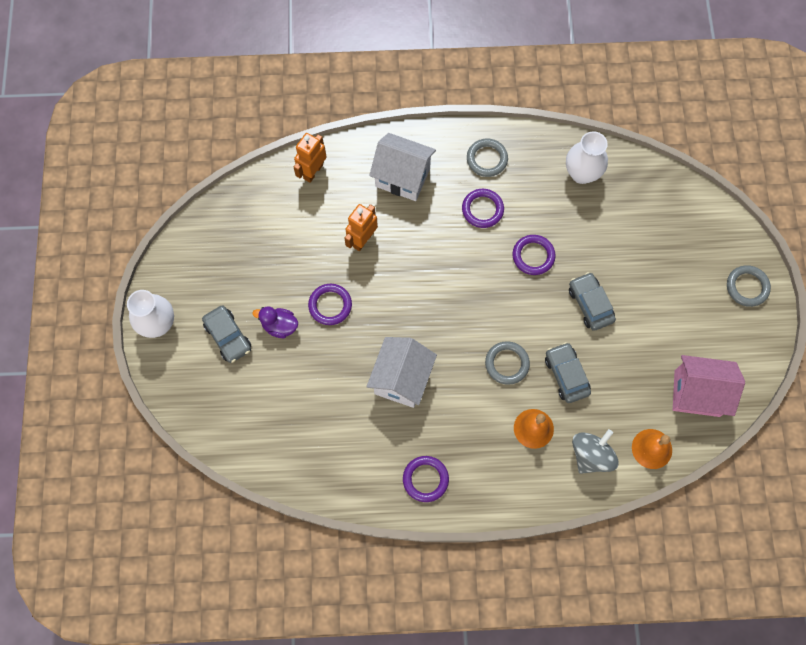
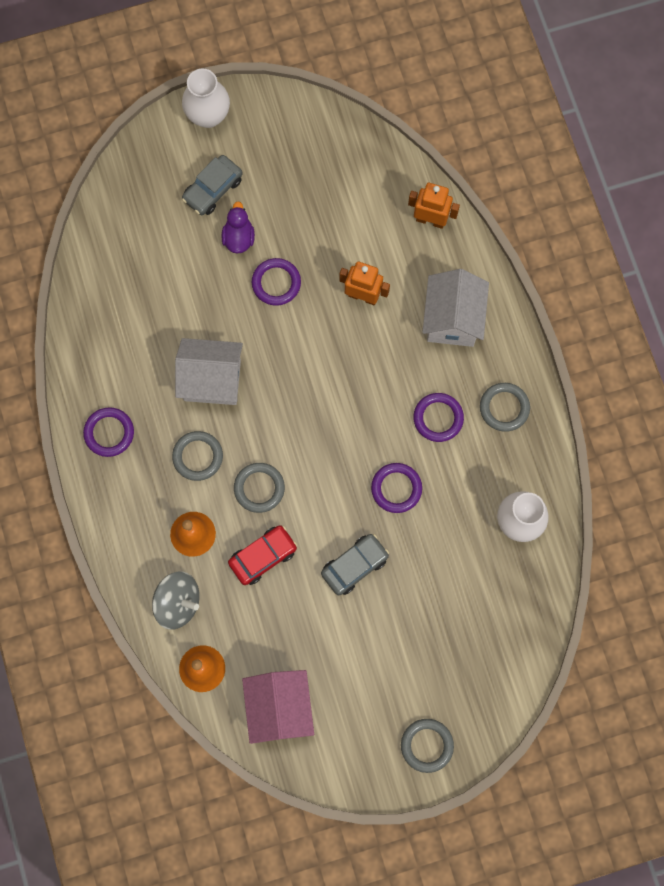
camera: 75 degrees right, 5 degrees up
grey car [545,342,591,403] -> red car [228,525,297,585]
none -> grey ring [172,431,223,481]

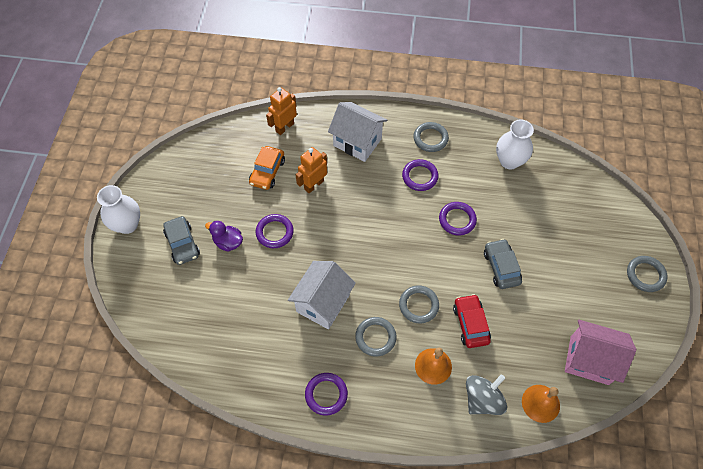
camera: 65 degrees left, 15 degrees down
none -> orange car [249,146,285,190]

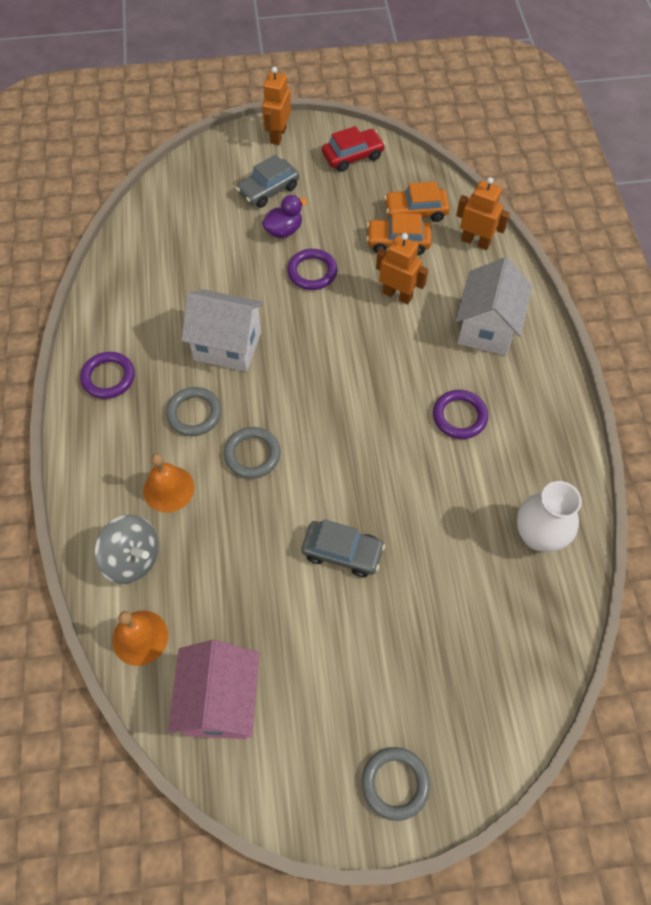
camera: 75 degrees right, 0 degrees up
white vase [97,185,140,234] -> orange robot [262,67,291,145]
purple duck [205,221,243,252] -> purple duck turned 45 degrees clockwise [262,195,307,238]
grey ring [413,122,449,152] -> none
purple ring [439,202,477,236] -> none
red car [453,294,491,348] -> red car moved to [322,126,385,172]
grey car [484,239,522,289] -> grey car turned 45 degrees clockwise [302,519,385,577]
none -> orange car [384,182,450,222]

